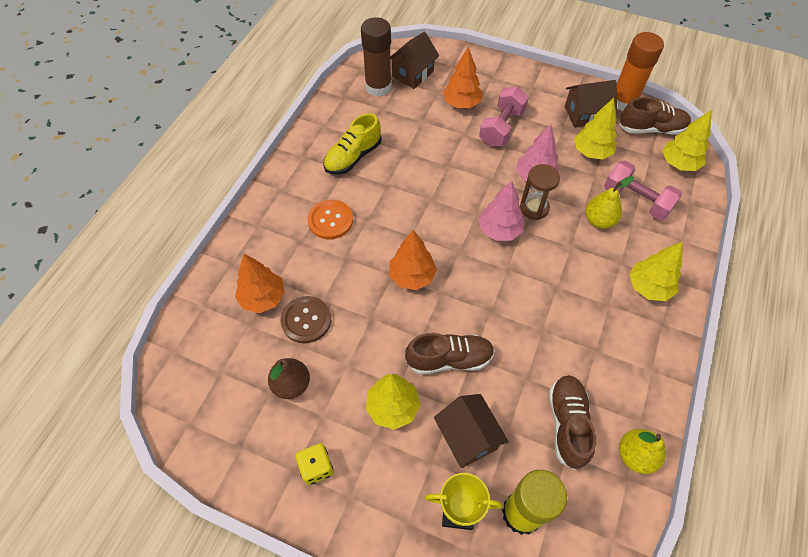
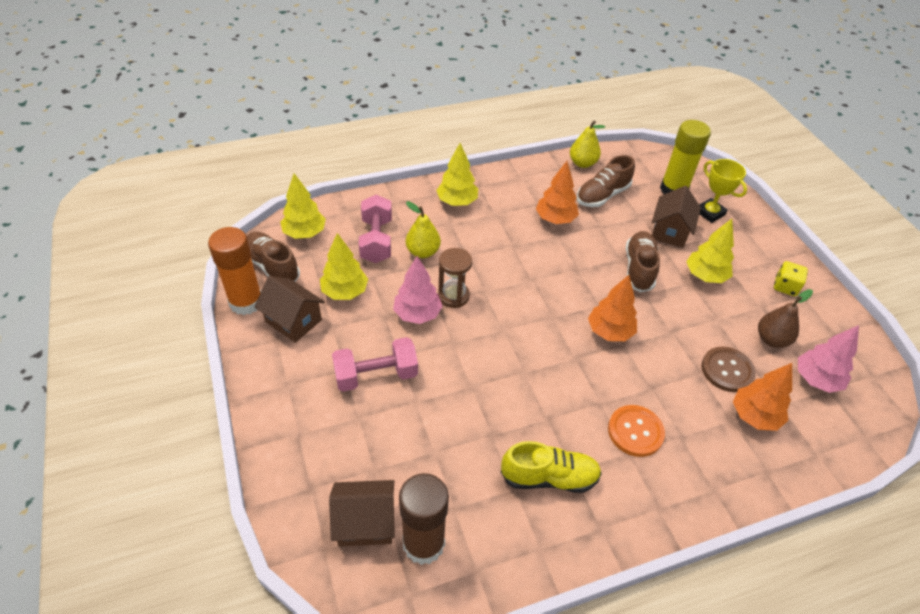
camera: 135 degrees left, 10 degrees down
brown shoe [405,333,495,375] -> brown shoe turned 60 degrees clockwise [626,231,660,292]
orange tree [443,47,483,108] -> orange tree moved to [536,161,579,224]
pink tree [478,181,524,241] -> pink tree moved to [798,325,859,393]

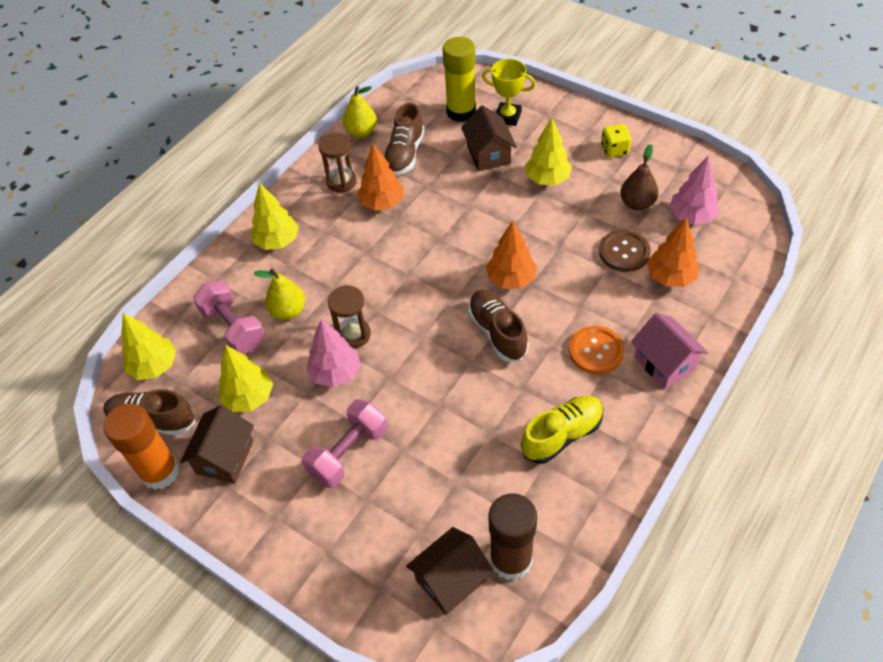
camera: 30 degrees left, 5 degrees up
brown house [255,276,325,343] -> brown house turned 75 degrees counterclockwise [180,405,254,483]
brown shoe [626,231,660,292] -> brown shoe moved to [468,290,528,362]
none -> brown hourglass [318,133,357,193]
none -> pink house [631,313,708,389]

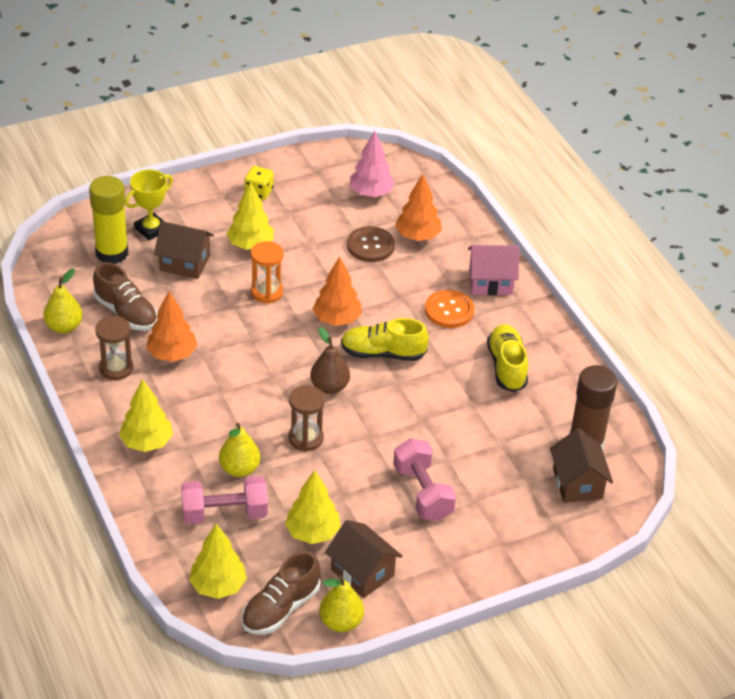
camera: 65 degrees left, 10 degrees down
orange glue stick [103,403,180,490] -> yellow pear [319,575,364,632]
pink tree [306,319,361,387] -> none
brown shoe [468,290,528,362] -> yellow shoe [341,318,429,361]
brown pear [620,144,658,210] -> brown pear moved to [310,327,350,394]
none -> orange hourglass [251,241,284,304]

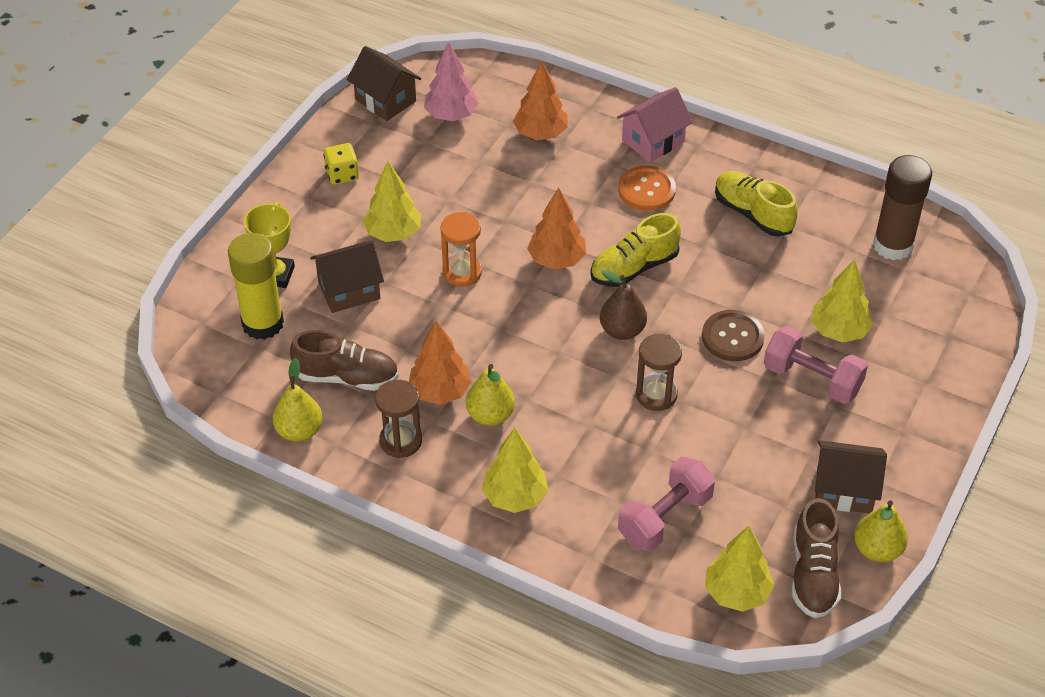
camera: 35 degrees left, 5 degrees up
yellow pear [219,423,260,477] -> yellow pear moved to [466,364,515,426]
yellow tree [285,470,341,544] -> yellow tree moved to [811,259,873,342]
brown button [347,226,395,262] -> brown button moved to [702,310,765,361]
brown house [550,428,613,503] -> brown house moved to [347,46,421,121]

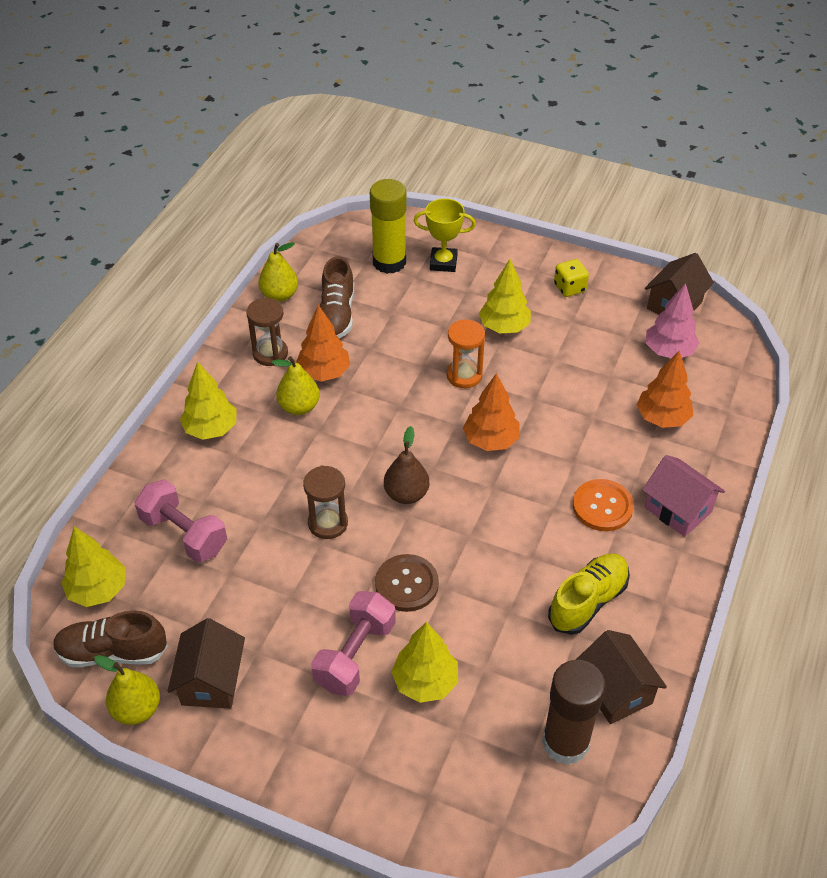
camera: 85 degrees right, 0 degrees up
brown house [310,240,384,313] -> brown house moved to [576,630,667,724]
yellow shoe [590,213,681,287] -> none

